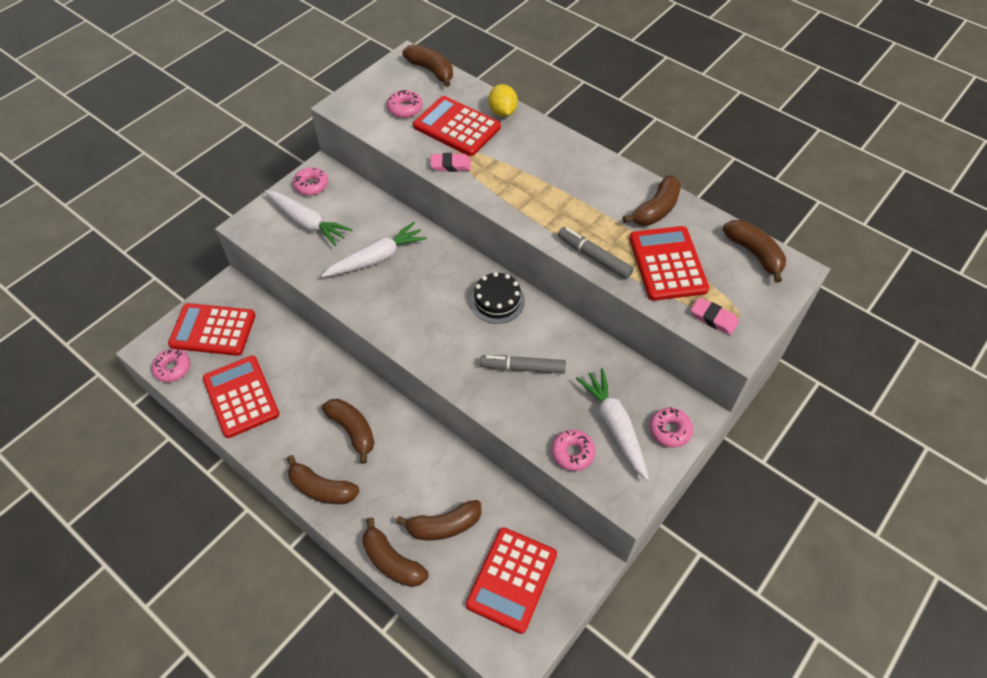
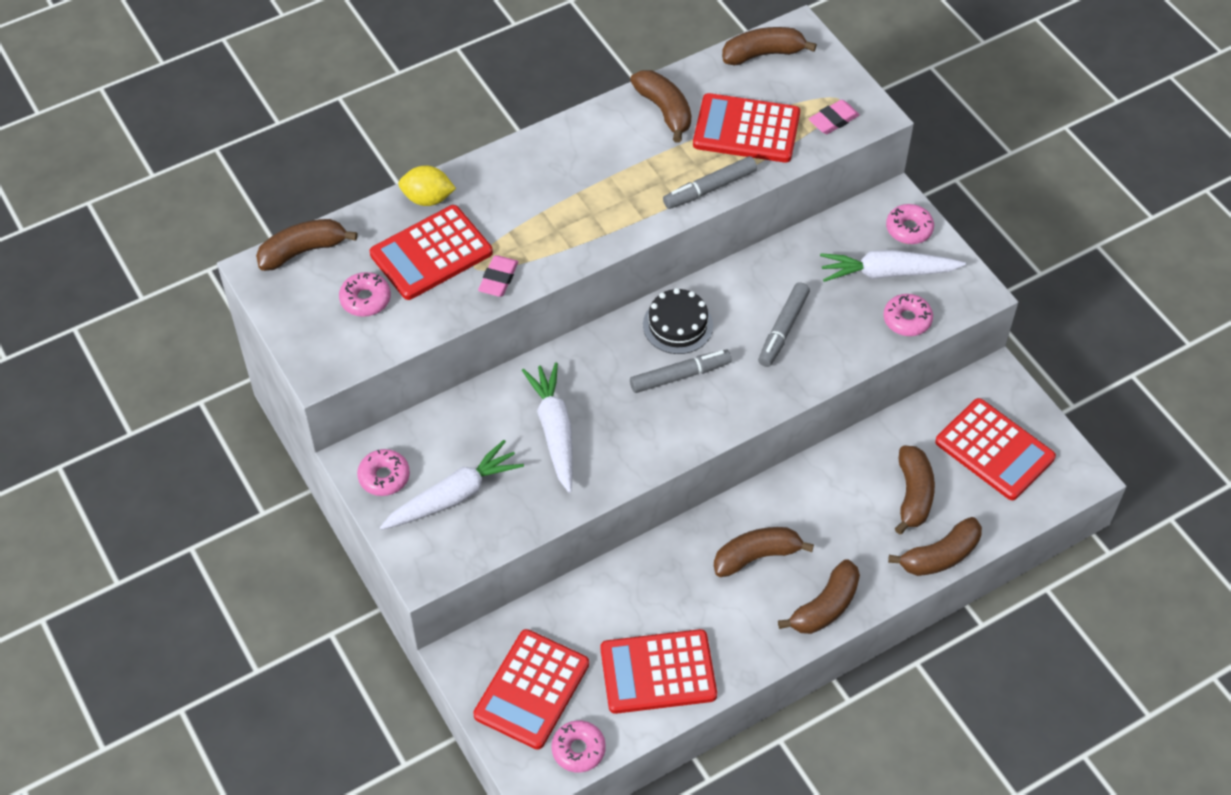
camera: 70 degrees left, 0 degrees up
none -> grey marker [630,350,732,393]

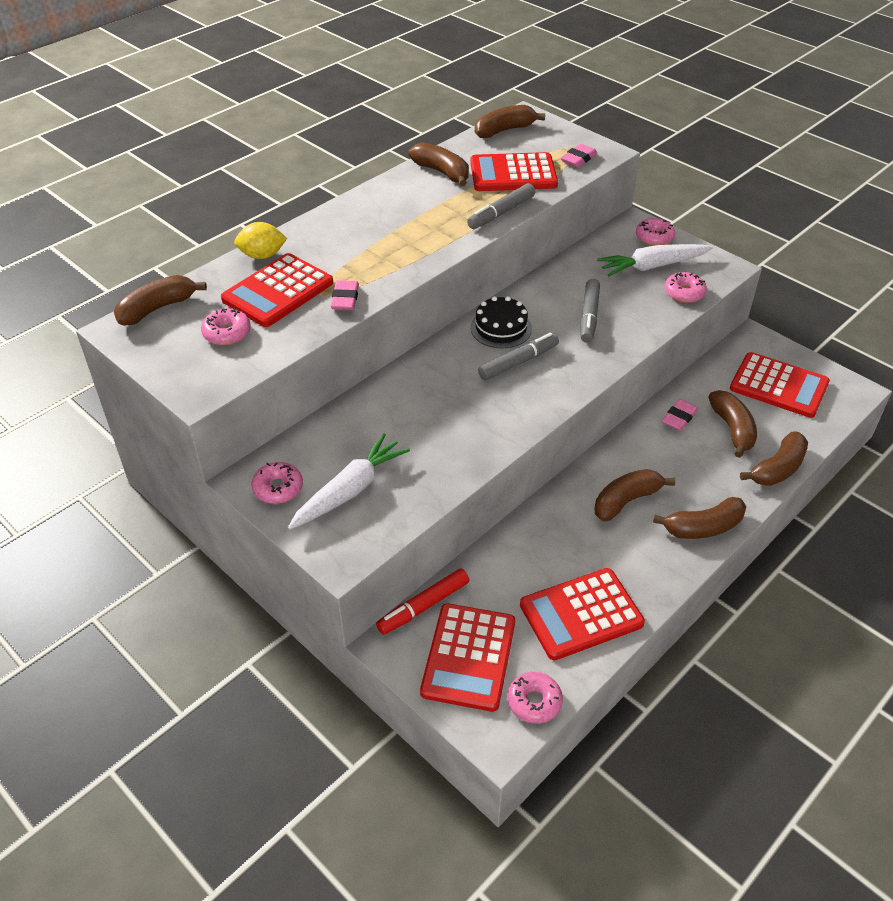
camera: 15 degrees left, 10 degrees down
white carrot [522,362,573,493] -> none
brown banana [778,559,860,634] -> brown banana turned 45 degrees clockwise [653,497,746,539]
none -> red marker [376,569,469,635]
none -> pink eraser [662,399,698,431]

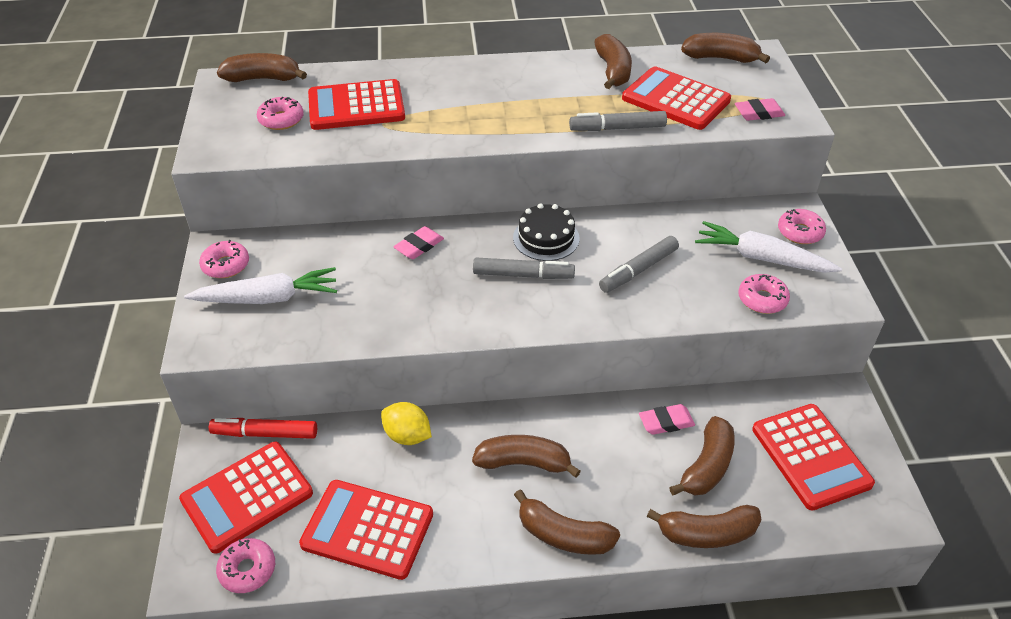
camera: 40 degrees right, 0 degrees up
yellow lemon [234,222,287,259] -> yellow lemon moved to [381,402,432,445]
pink eraser [331,280,359,310] -> pink eraser moved to [393,226,444,259]

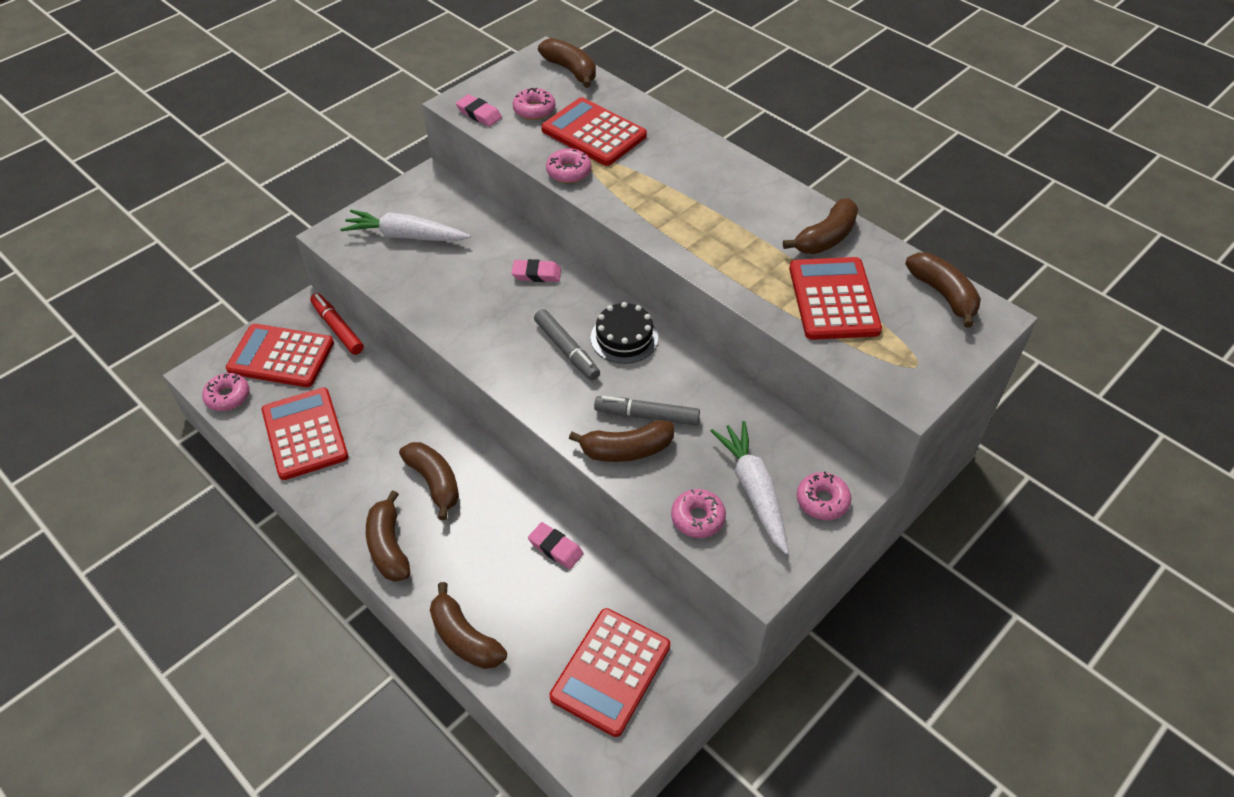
camera: 50 degrees right, 5 degrees up
white carrot [184,267,337,304] -> white carrot turned 150 degrees clockwise [341,210,471,241]
pink donut [199,240,249,278] -> pink donut moved to [546,148,592,183]
yellow lemon [381,402,432,445] -> none
grey marker [569,111,667,131] -> none
brown banana [669,416,735,495] -> brown banana moved to [569,420,674,462]
pink eraser [735,98,785,121] -> pink eraser moved to [456,94,502,127]

